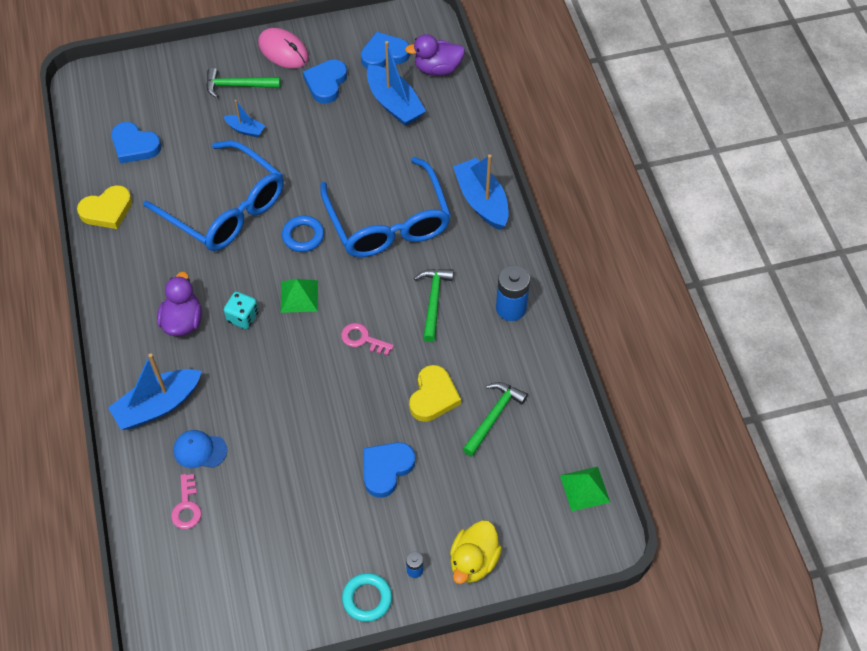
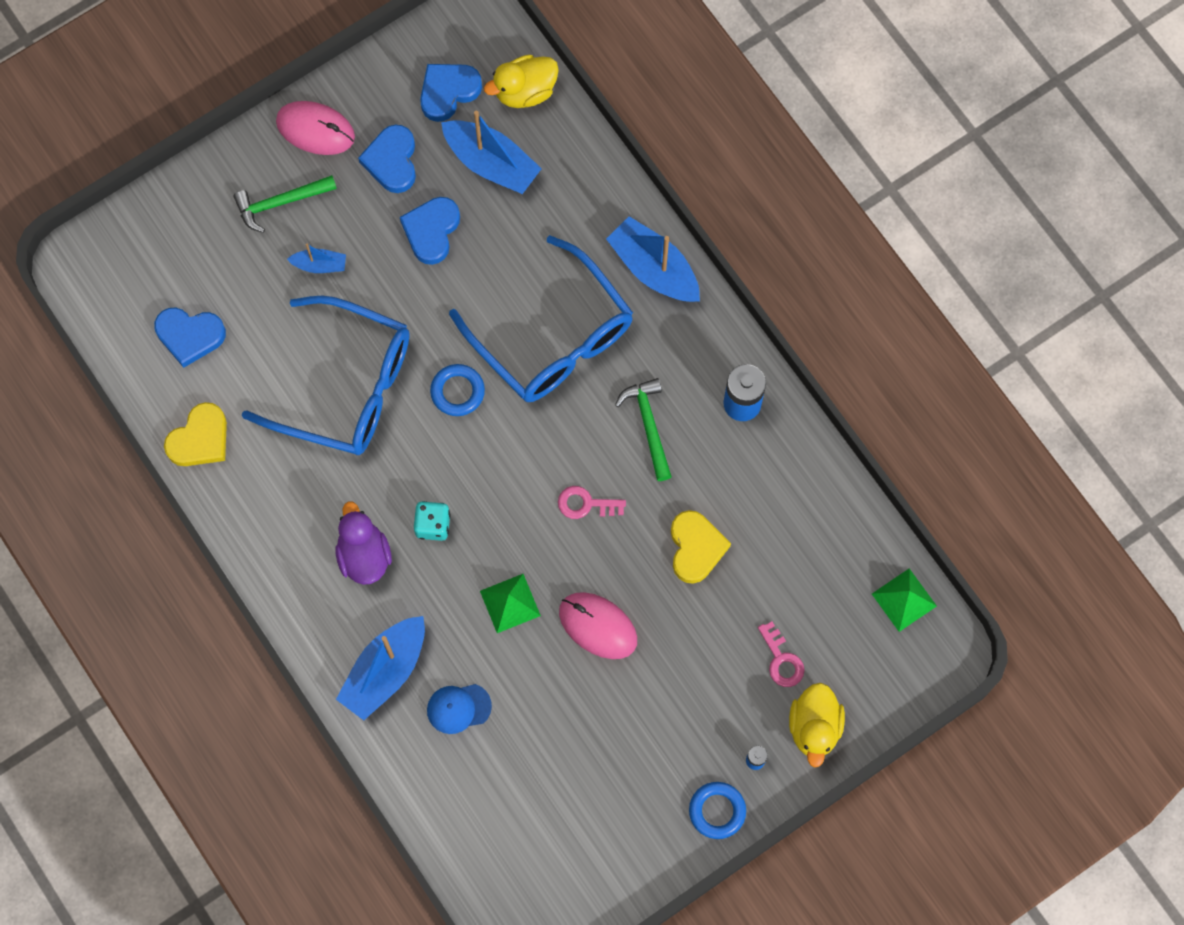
camera: 20 degrees left, 15 degrees up
pink key [171,474,201,529] -> pink key moved to [758,621,805,687]
green pyramid [281,279,318,313] -> green pyramid moved to [480,574,541,633]
turquoise ring [342,573,392,622] -> blue ring [689,782,746,839]
blue heart [363,442,415,498] -> blue heart moved to [400,197,460,265]
purple duck [405,34,465,76] -> yellow duck [484,54,559,108]
green hammer [463,382,528,456] -> none
none -> pink mouse [559,592,637,659]

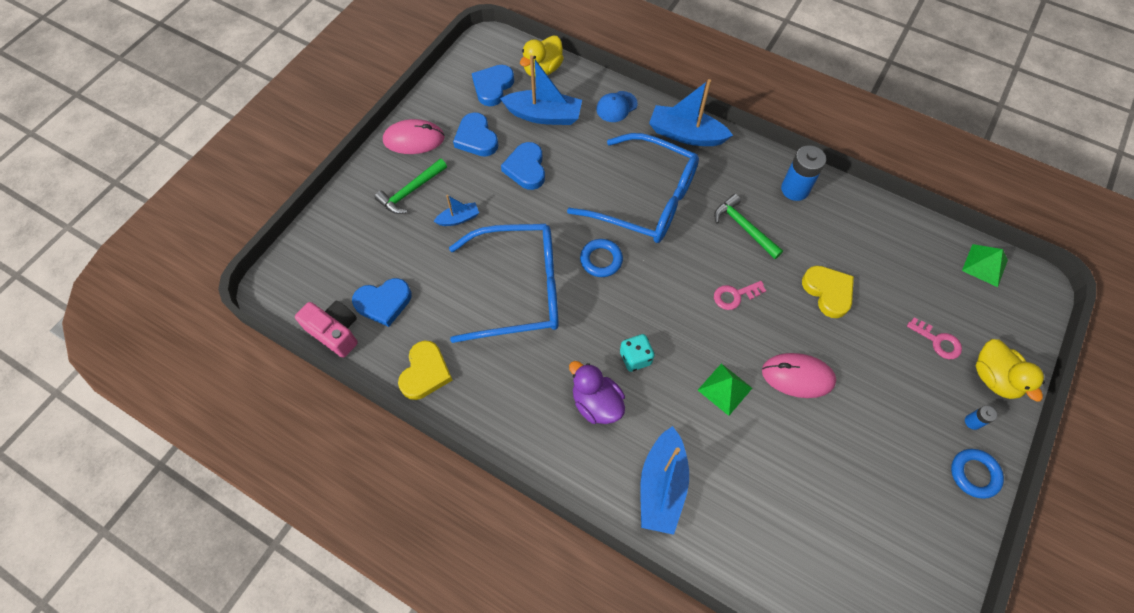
camera: 25 degrees left, 10 degrees down
blue cap [427,684,492,734] -> blue cap moved to [596,91,638,122]
none -> pink camera [295,301,358,358]

